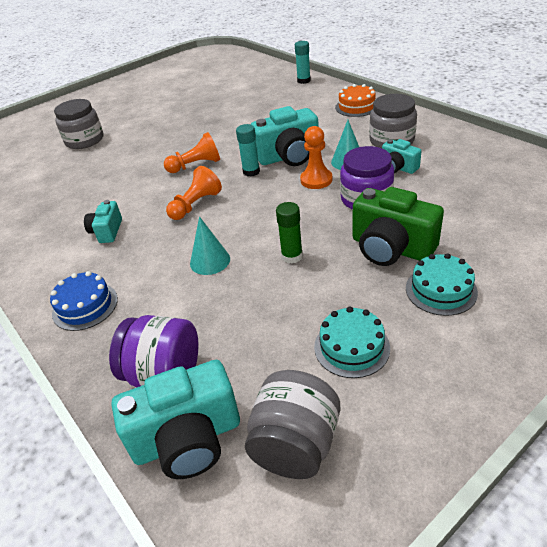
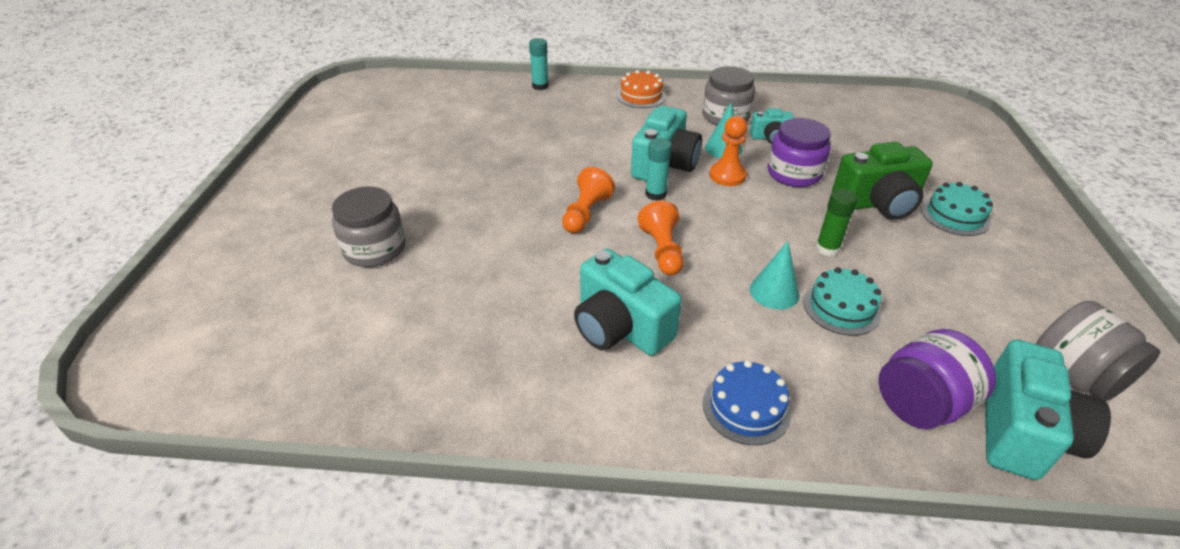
camera: 50 degrees left, 0 degrees up
turquoise camera [84,200,122,243] -> turquoise camera [574,249,682,356], size x1.82
turquoise cake [314,307,390,378] -> turquoise cake moved to [803,267,882,336]

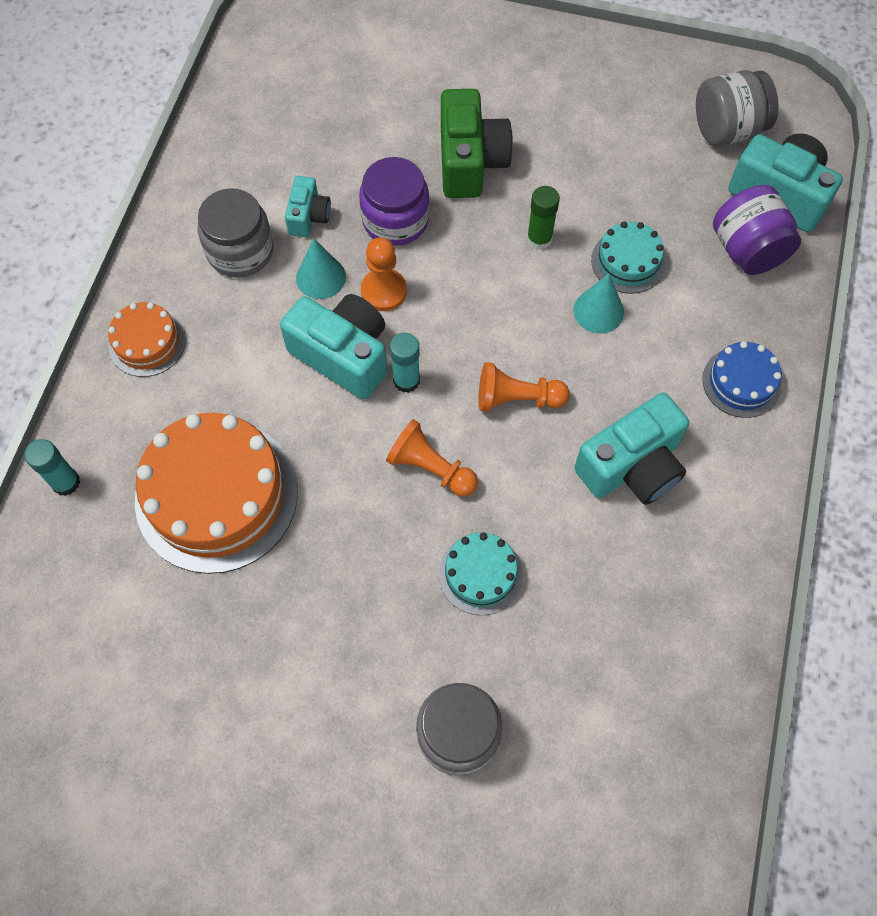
camera: 80 degrees left, 25 degrees up
turquoise cake [921,182,993,236] -> turquoise cake moved to [439,533,523,615]
none -> orange cake [135,413,298,574]

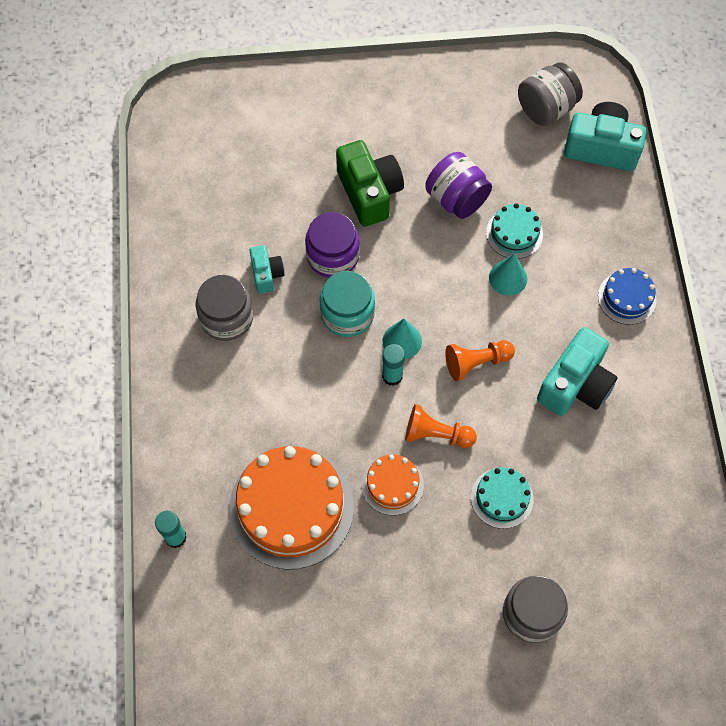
camera: 20 degrees left, 0 degrees up
orange cake [108,302,186,377] -> orange cake moved to [362,454,424,515]
turquoise camera [280,294,387,400] -> none
turquoise cone [296,238,346,299] -> turquoise cone moved to [383,319,422,359]
orange pawn [361,237,407,311] -> turquoise jar [319,271,375,337]
green glue stick [527,186,560,250] -> none
purple jar [713,185,801,275] -> purple jar moved to [425,152,492,219]

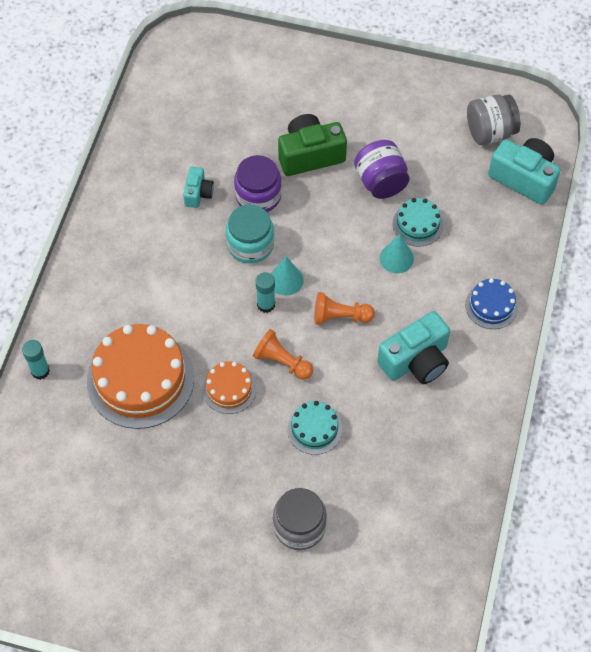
camera: 20 degrees right, 5 degrees down
grey jar [195,275,254,341] -> none
green camera [336,140,404,227] -> green camera turned 105 degrees counterclockwise [278,114,347,176]

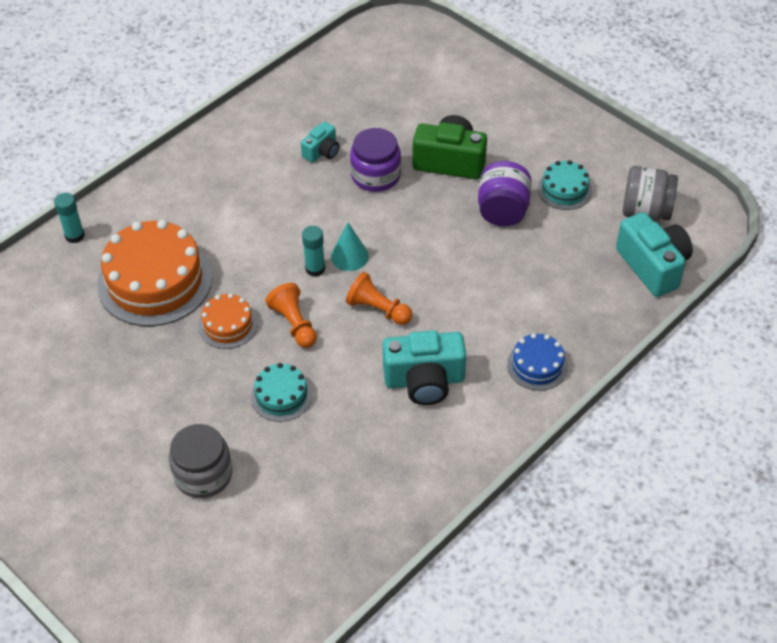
camera: 30 degrees right, 10 degrees down
turquoise jar [226,204,274,264] -> none
turquoise cone [380,234,414,273] -> none
turquoise cake [393,198,444,247] -> turquoise cake moved to [537,160,592,210]

